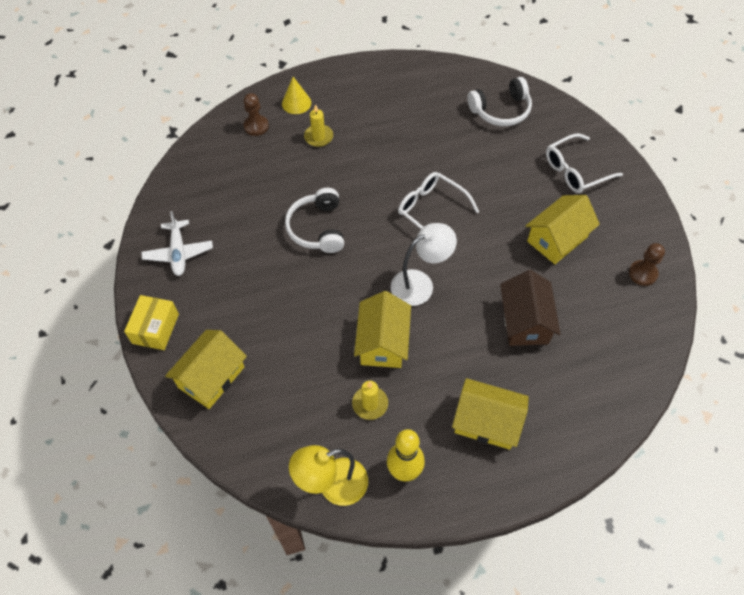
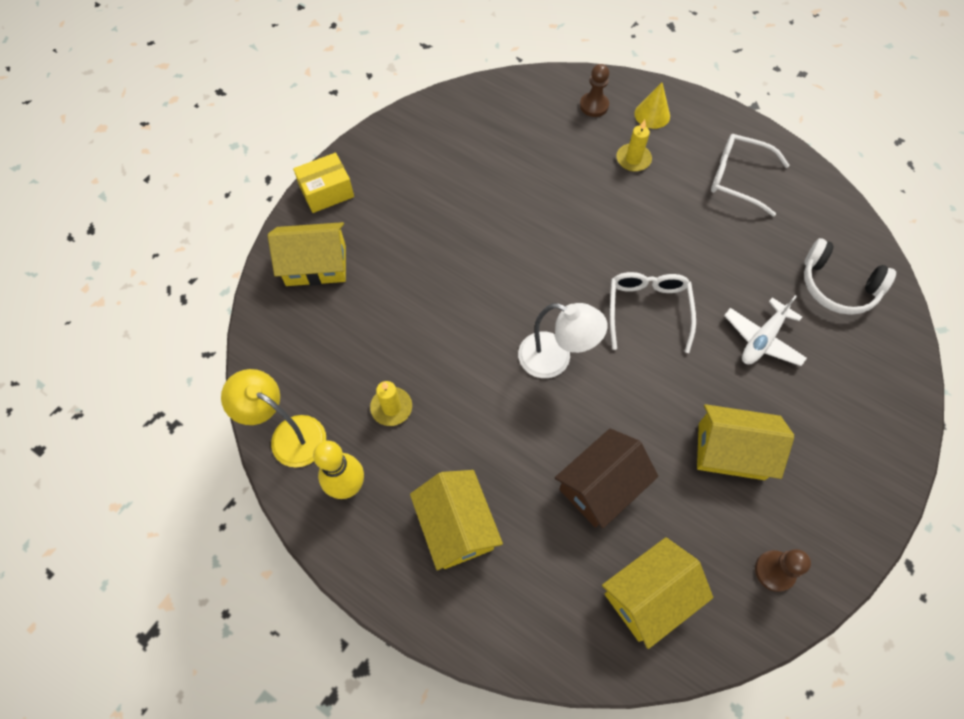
camera: 50 degrees right, 5 degrees up
white plane [141,211,213,276] -> white plane moved to [724,295,807,366]
white headphones [285,188,344,253] -> none
yellow house [354,291,411,368] -> yellow house moved to [602,537,713,649]
white glasses [546,133,623,193] -> white glasses moved to [711,134,790,216]

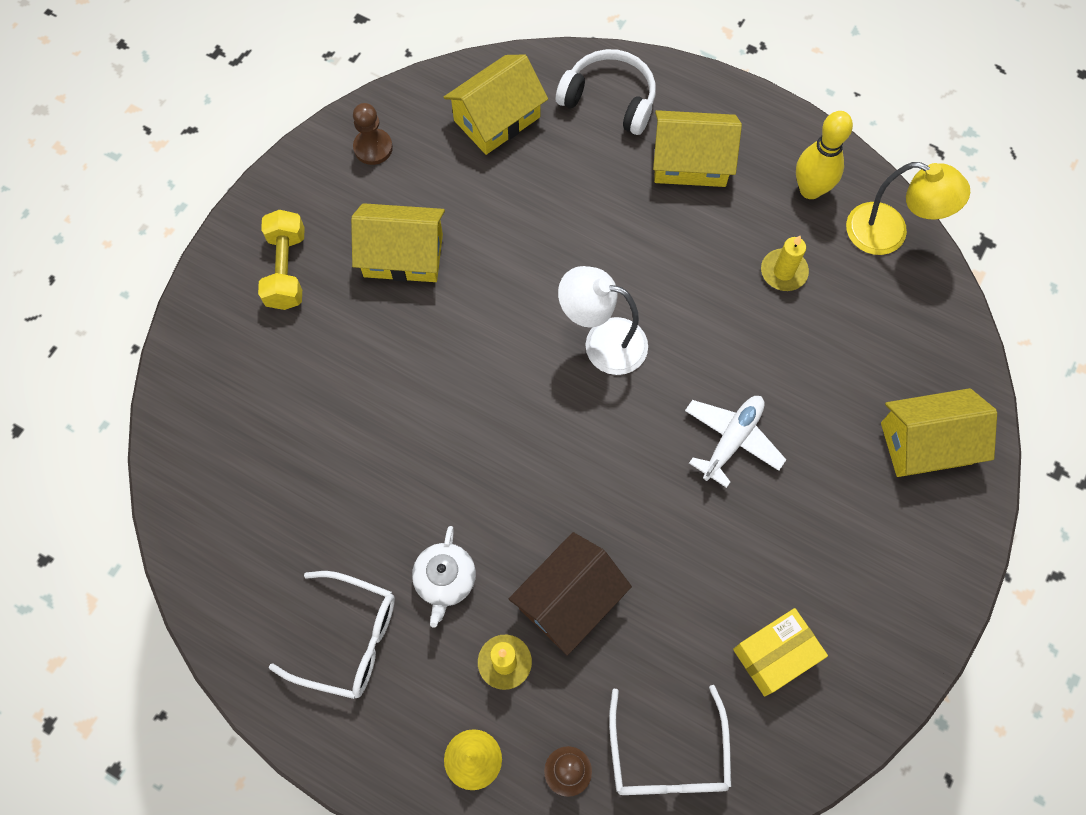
camera: 175 degrees right, 5 degrees up
yellow box [293,153,354,213] -> yellow box moved to [733,608,828,697]
yellow house [410,470,503,571] -> yellow house turned 60 degrees counterclockwise [653,110,742,187]
brown house [555,428,658,529] -> brown house moved to [509,532,632,656]
white glasses [610,272,696,353] -> white glasses moved to [609,685,731,795]
white plane [724,295,807,366] -> white plane moved to [685,396,786,488]
white headphones [804,238,896,315] -> white headphones moved to [556,49,656,135]
none -> yellow dumbbell [258,210,305,310]
none -> white teapot [412,526,476,628]

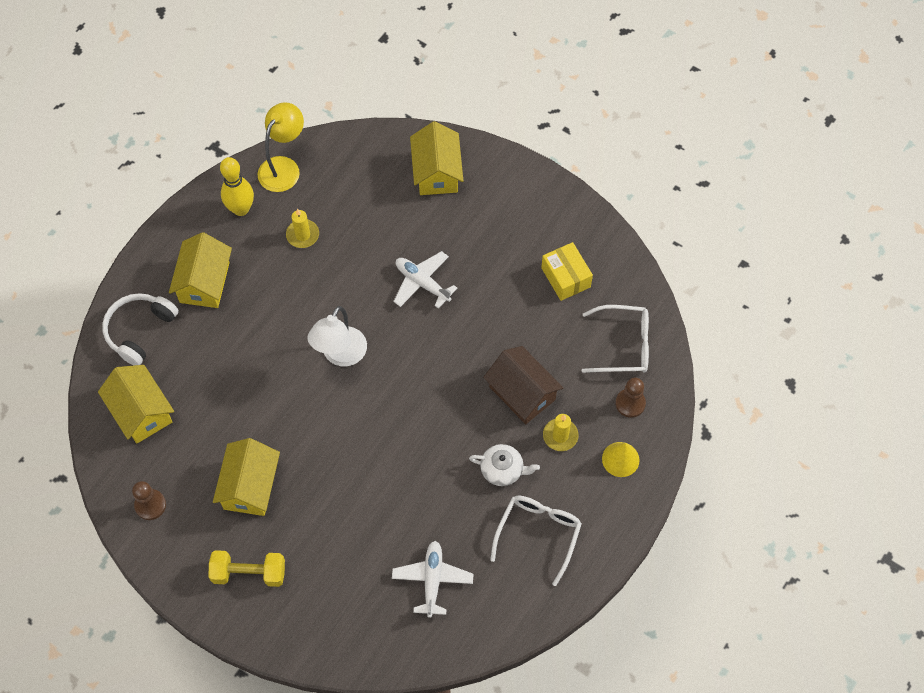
camera: 85 degrees left, 5 degrees down
none -> white plane [392,541,473,618]

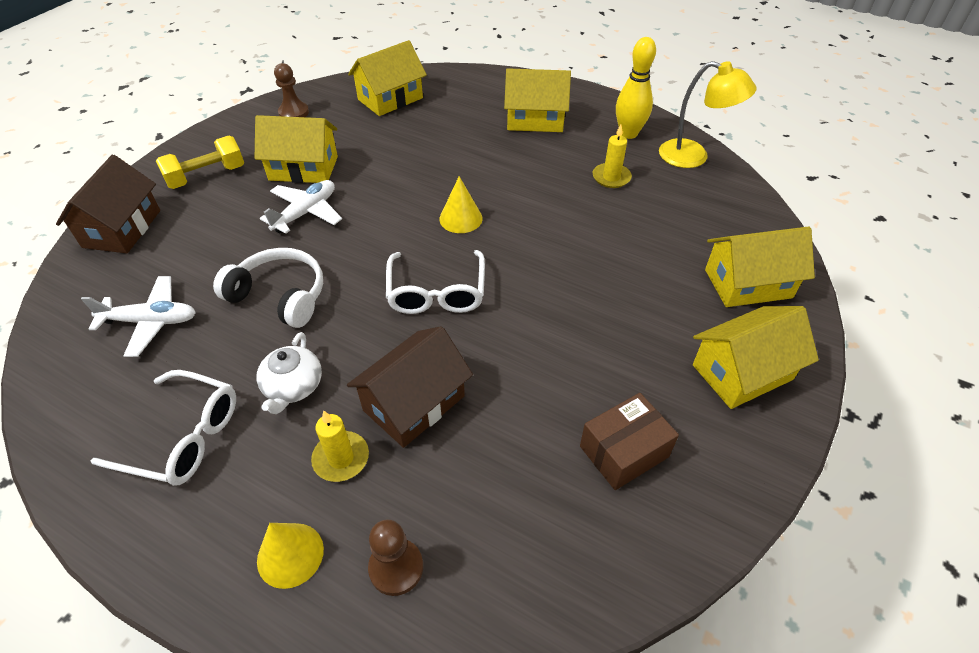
camera: 85 degrees right, 15 degrees down
white headphones [102,293,179,365] -> white headphones moved to [213,248,323,328]
yellow dumbbell [209,550,285,587] -> yellow dumbbell turned 60 degrees clockwise [156,136,244,189]
white lamp [307,306,367,366] -> yellow cone [439,176,483,233]
white plane [393,251,457,309] -> white plane moved to [260,180,342,234]
yellow box [541,242,593,301] -> brown box [580,393,679,490]
white glasses [582,305,649,373] -> white glasses moved to [386,250,485,314]
none -> brown house [56,155,160,253]
none -> yellow house [693,306,819,409]

